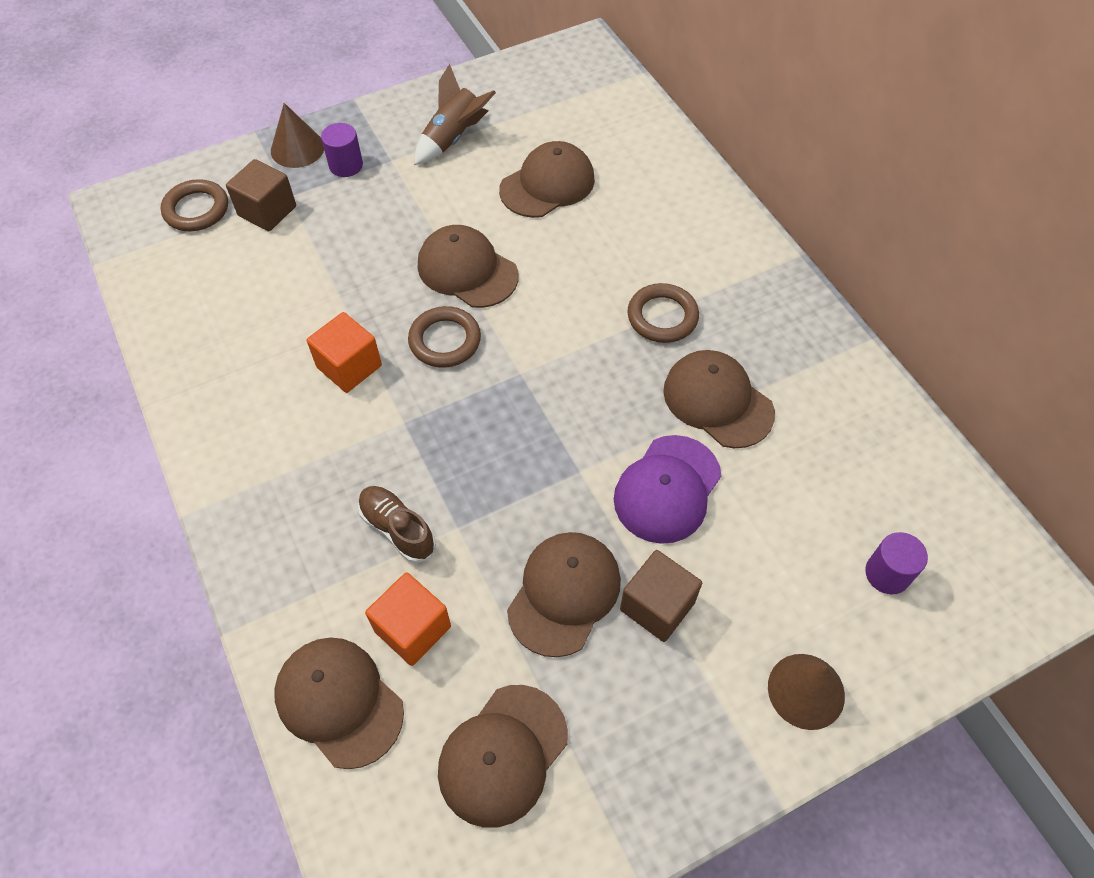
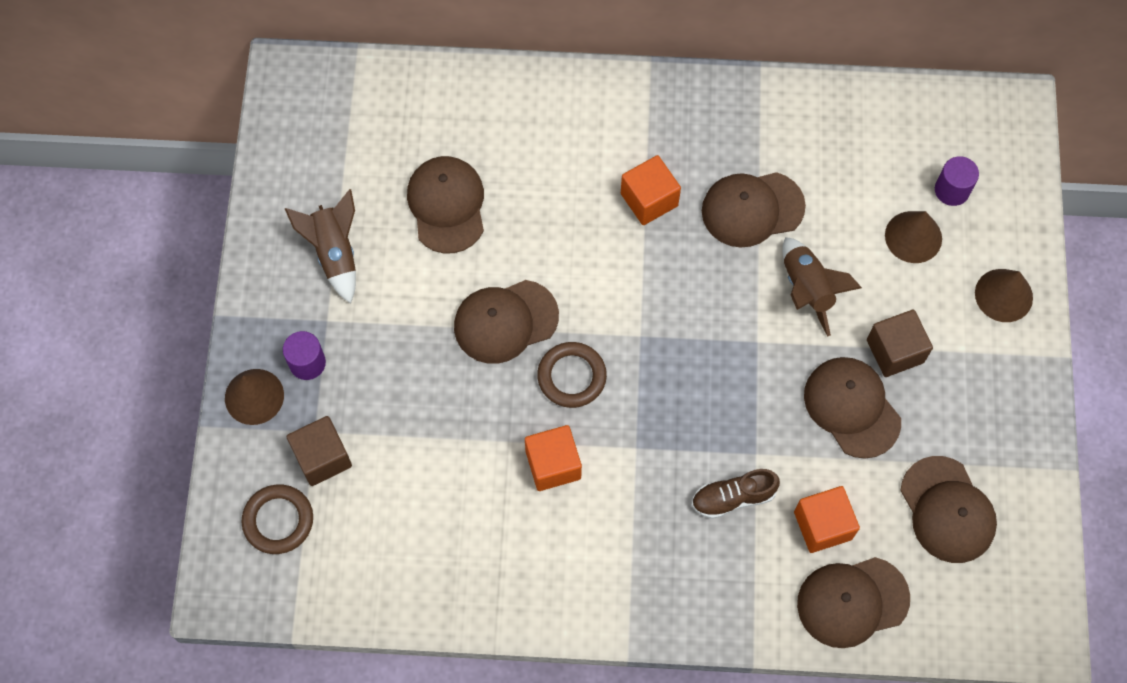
camera: 60 degrees left, 10 degrees up
purple cap [614,435,722,544] -> brown rocket [782,237,862,336]
brown ring [627,283,699,343] -> orange cube [621,155,681,225]
none -> brown cone [885,211,942,263]

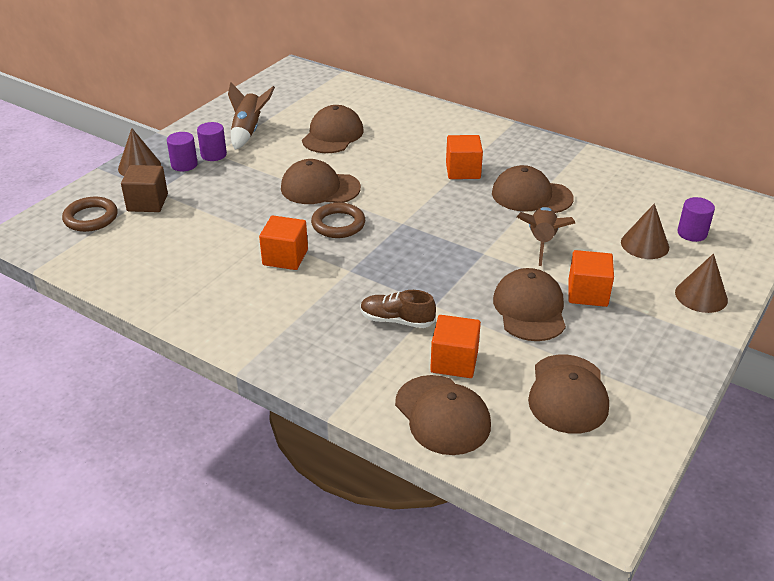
camera: 30 degrees right, 30 degrees down
brown cap [797,557,910,648] -> brown cap turned 135 degrees counterclockwise [395,375,491,455]
brown cube [867,310,933,377] -> orange cube [568,250,614,307]
none -> purple cylinder [197,122,227,161]

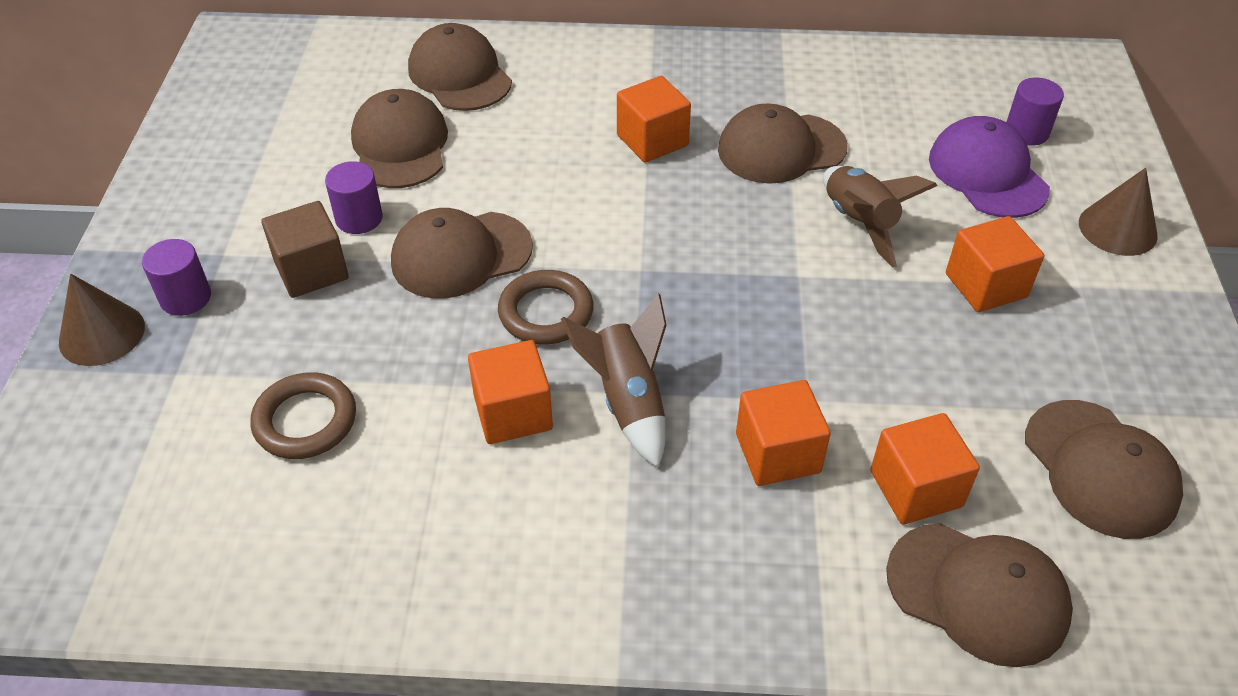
camera: 30 degrees left, 10 degrees up
brown ring [62,197,118,232] -> brown ring moved to [250,372,356,459]
brown cube [121,165,168,212] -> brown cube moved to [261,201,349,298]
purple cylinder [197,122,227,161] -> purple cylinder moved to [325,161,383,234]
brown rocket [228,82,275,150] -> brown rocket moved to [561,293,666,468]
brown shoe [361,290,436,328] -> orange cube [736,380,831,486]
brown cap [493,268,566,341] -> brown cap moved to [408,23,512,111]
brown cone [621,203,669,259] -> purple cap [929,116,1050,218]

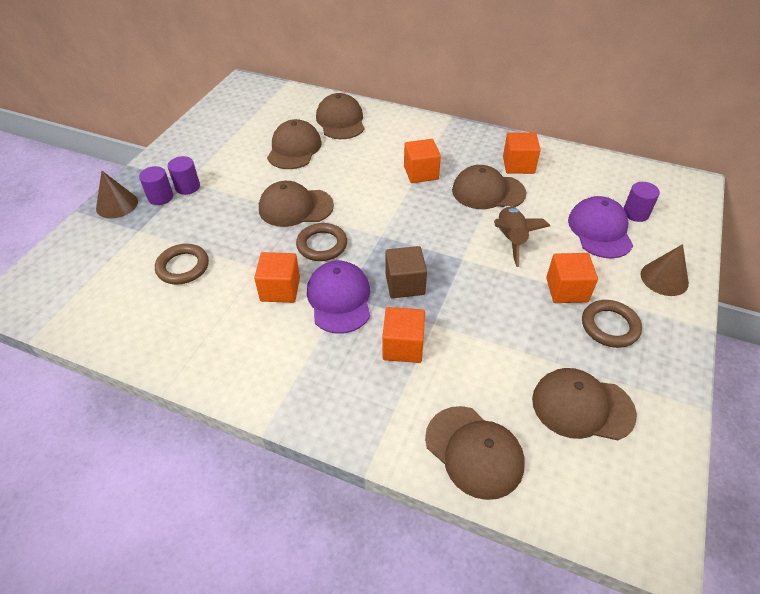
camera: 20 degrees right, 0 degrees up
brown cube [261,201,349,298] -> brown cube moved to [385,246,427,298]
purple cylinder [325,161,383,234] -> purple cylinder moved to [168,156,200,195]
brown rocket [561,293,666,468] -> purple cap [307,261,370,334]
orange cube [870,413,980,524] -> orange cube moved to [503,132,541,174]
brown cap [1025,400,1183,539] -> brown cap turned 105 degrees clockwise [532,368,637,440]
none -> brown ring [582,300,642,348]

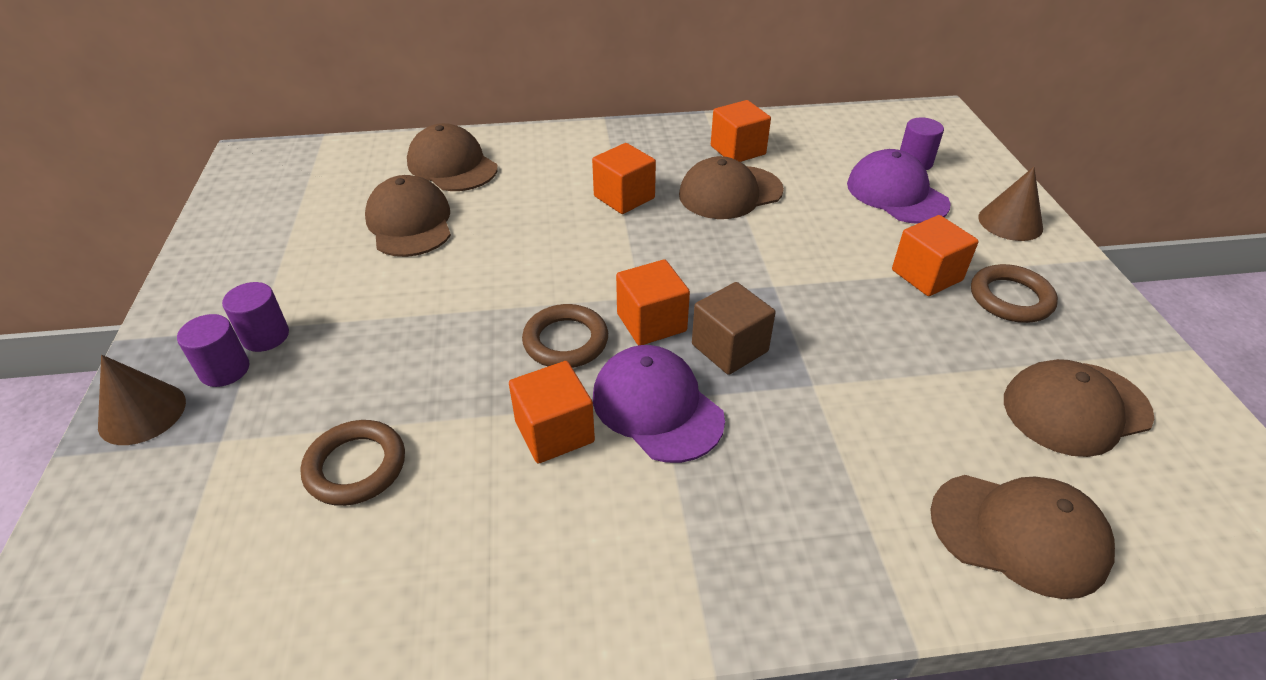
camera: 30 degrees left, 5 degrees down
brown cap [259,181,334,227] -> none
orange cube [382,307,425,363] -> orange cube moved to [616,260,690,346]
brown rocket [494,206,550,267] -> none

